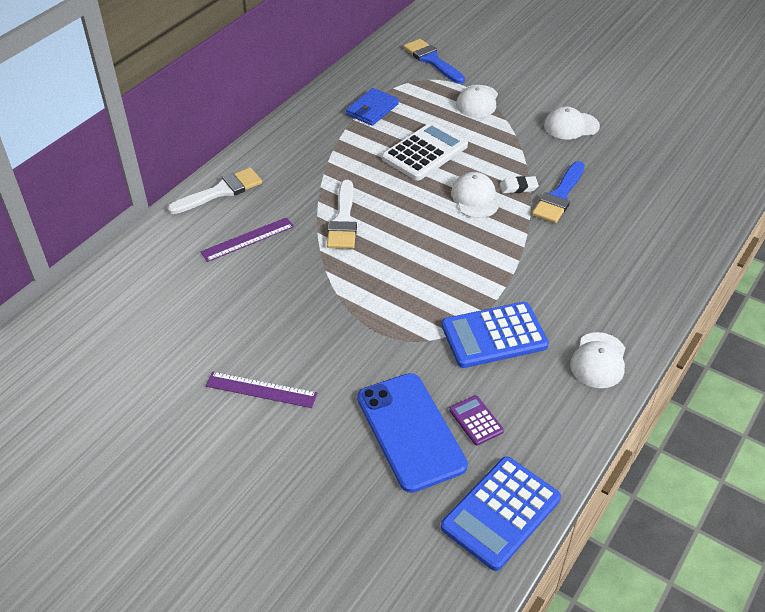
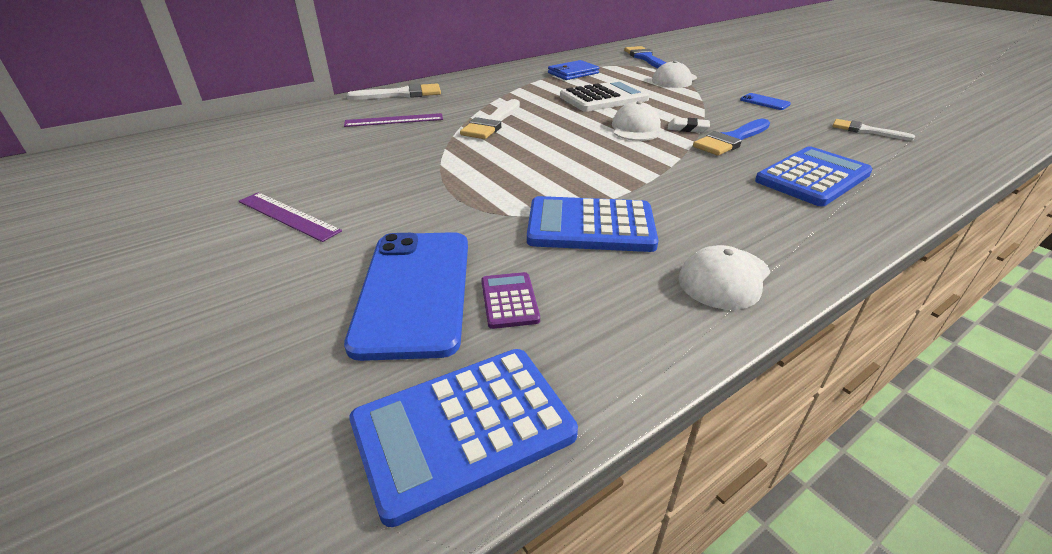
camera: 20 degrees right, 10 degrees down
white cap [544,106,600,139] -> blue phone [740,93,791,110]
none -> blue calculator [755,146,873,206]
none -> white brush [832,119,915,141]

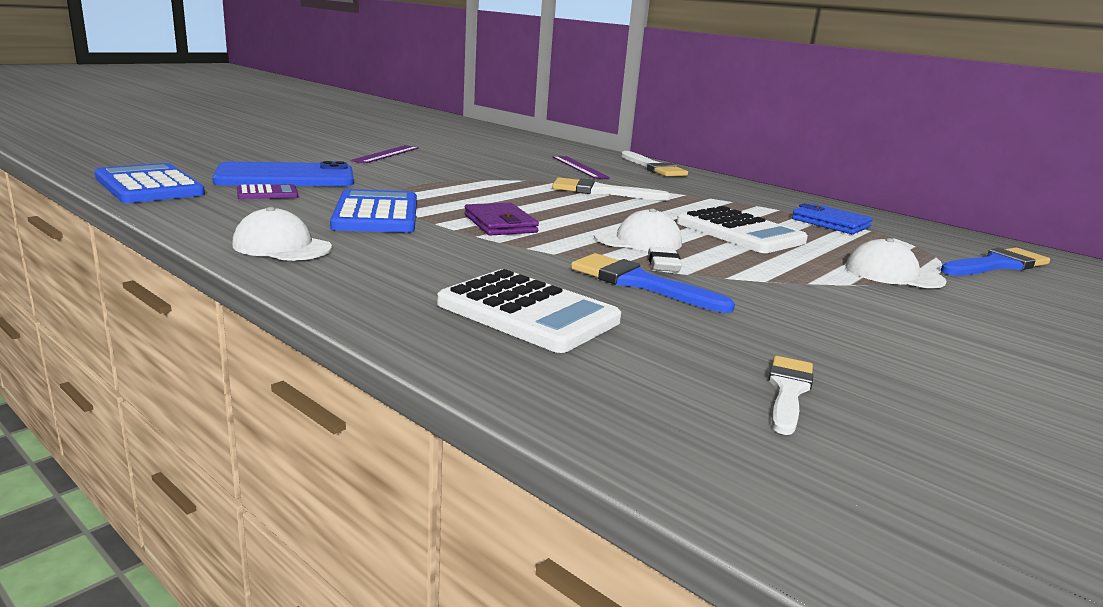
camera: 75 degrees right, 15 degrees down
blue phone [740,93,791,110] -> none
blue calculator [755,146,873,206] -> white calculator [437,269,621,353]
none -> purple wallet [464,202,539,235]

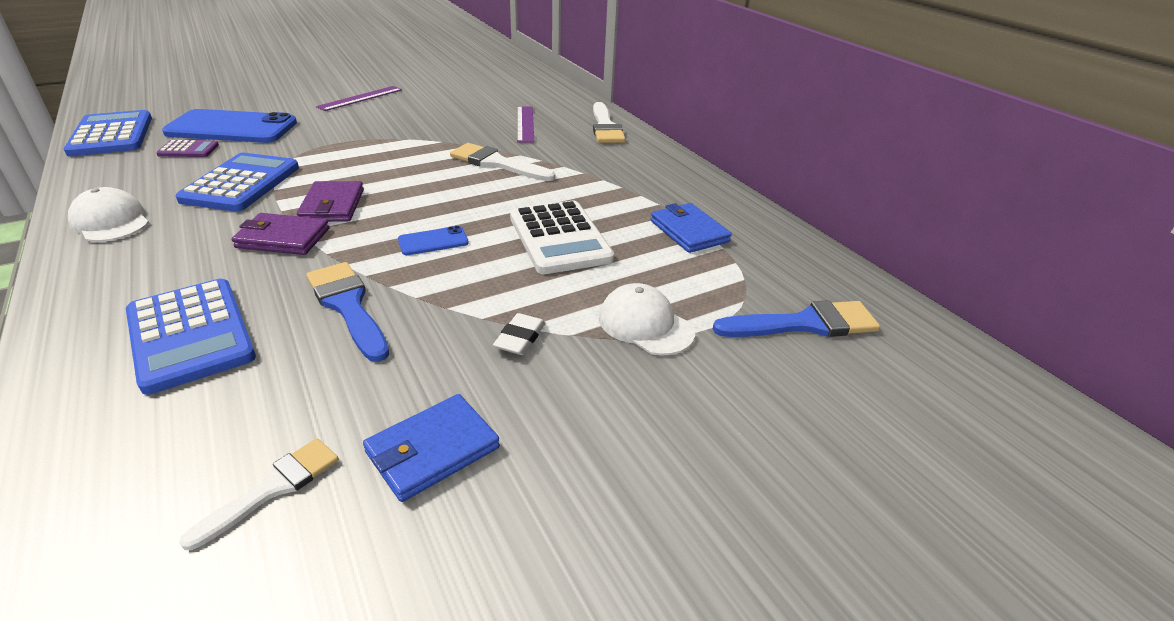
camera: 20 degrees right, 15 degrees up
white calculator [437,269,621,353] -> blue calculator [126,279,256,395]
white cap [594,208,682,251] -> blue phone [398,226,469,255]
white eraser [648,247,682,272] -> white eraser moved to [493,313,545,355]
none -> purple wallet [232,213,329,255]
none -> blue wallet [363,394,500,502]

